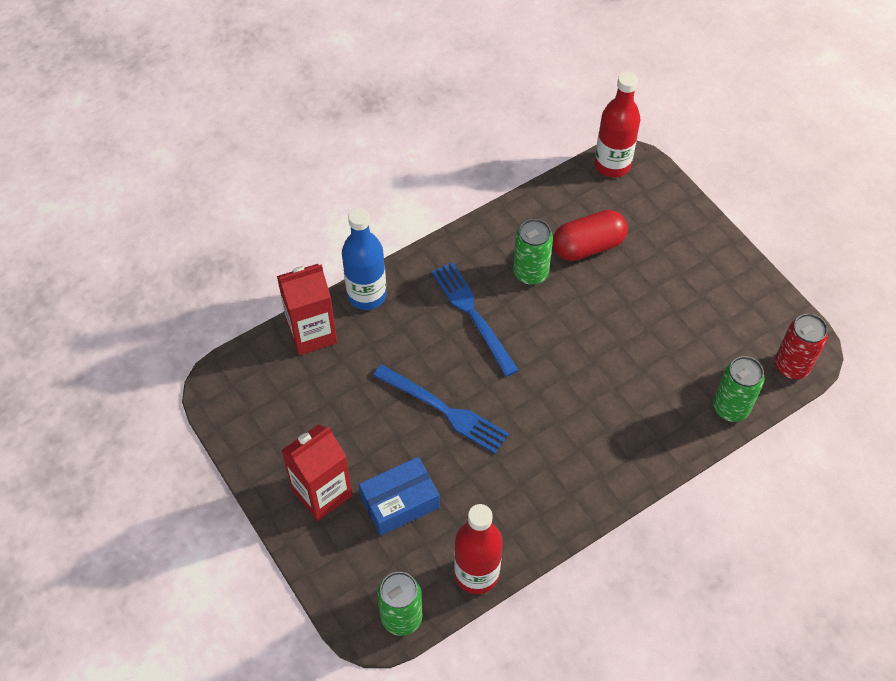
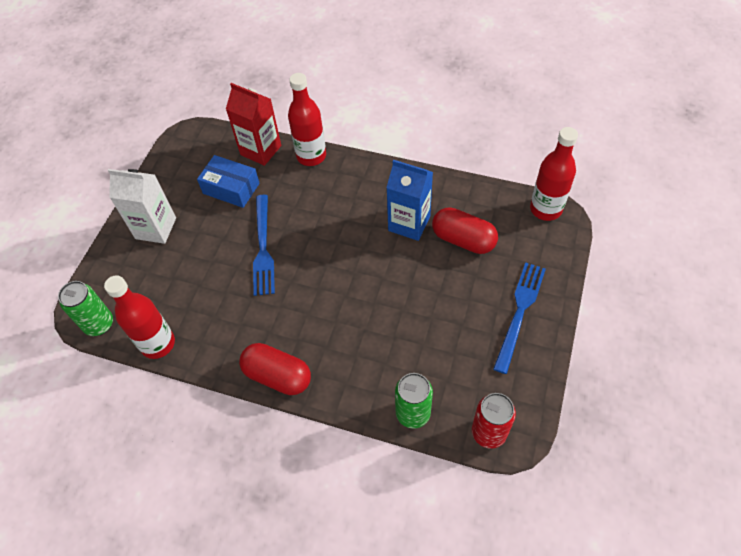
camera: 55 degrees right, 0 degrees up
red carton [281,424,352,521] -> white carton [108,169,176,244]
blue bottle [342,208,386,310] -> red bottle [288,73,326,166]
blue box [359,457,440,536] -> blue box moved to [197,155,260,208]
blue fork [431,262,518,377] -> blue fork moved to [493,262,546,374]
green can [513,219,553,285] -> blue carton [386,160,433,241]
none -> red capsule [239,343,311,395]

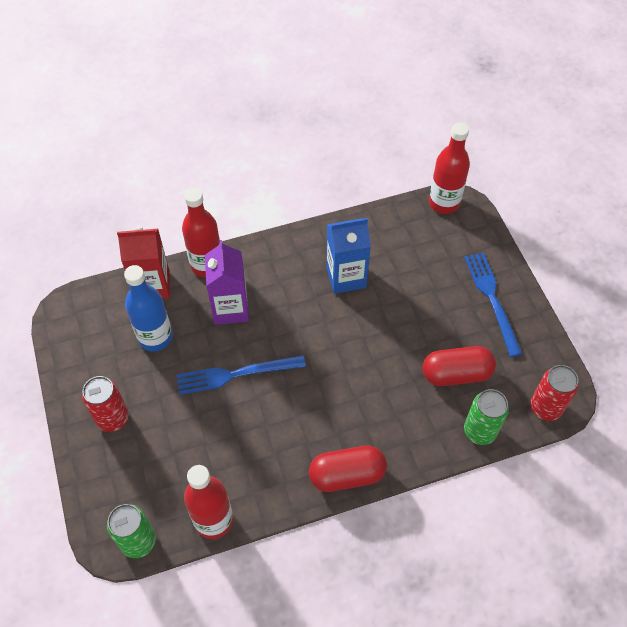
camera: 40 degrees left, 0 degrees up
white carton [108,169,176,244] -> red can [82,376,129,432]
blue box [197,155,260,208] -> blue bottle [124,265,173,352]
blue fork [253,195,275,296] -> blue fork turned 120 degrees clockwise [177,355,306,395]
red capsule [432,207,498,254] -> red capsule moved to [422,346,496,386]
none -> purple carton [205,240,249,325]

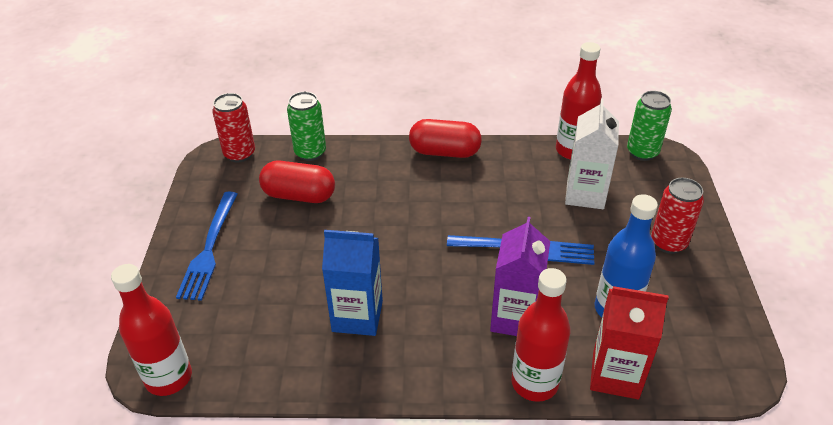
camera: 160 degrees left, 15 degrees down
none -> white carton [565,99,619,209]

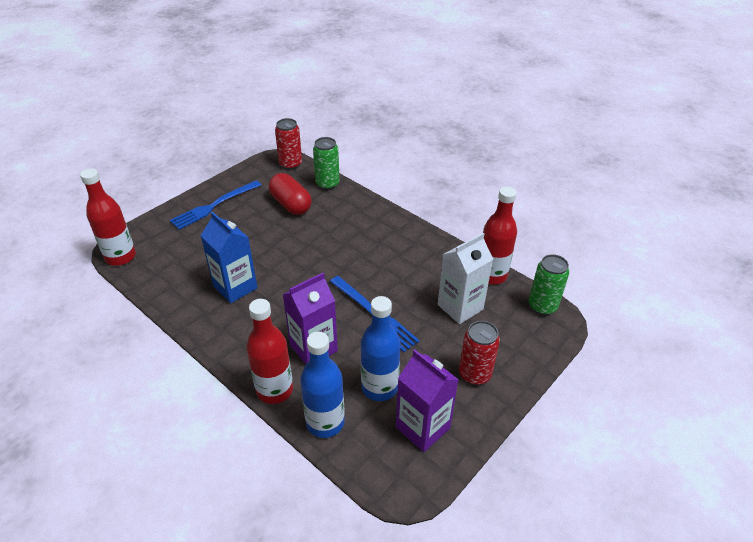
camera: 40 degrees right, 0 degrees up
red capsule [409,119,482,158] -> none
red carton [590,286,669,399] -> blue bottle [300,331,345,438]
none -> purple carton [396,350,459,452]

